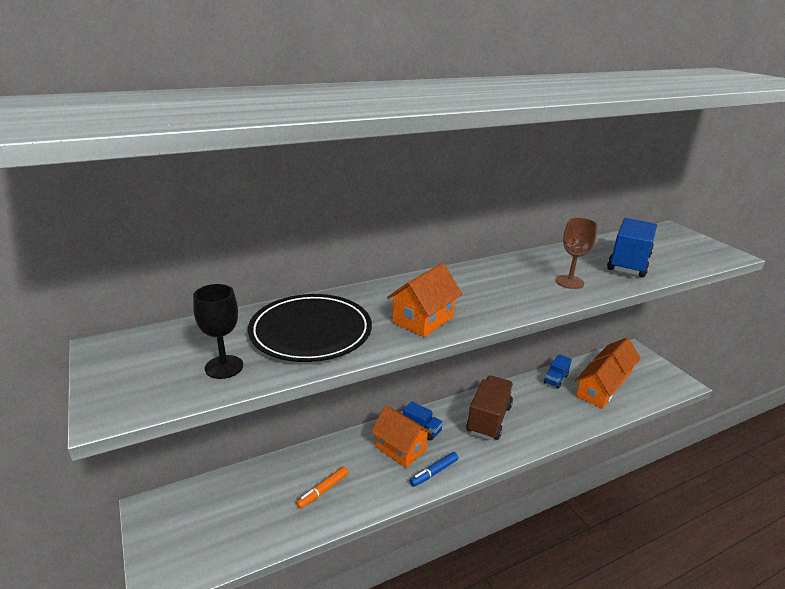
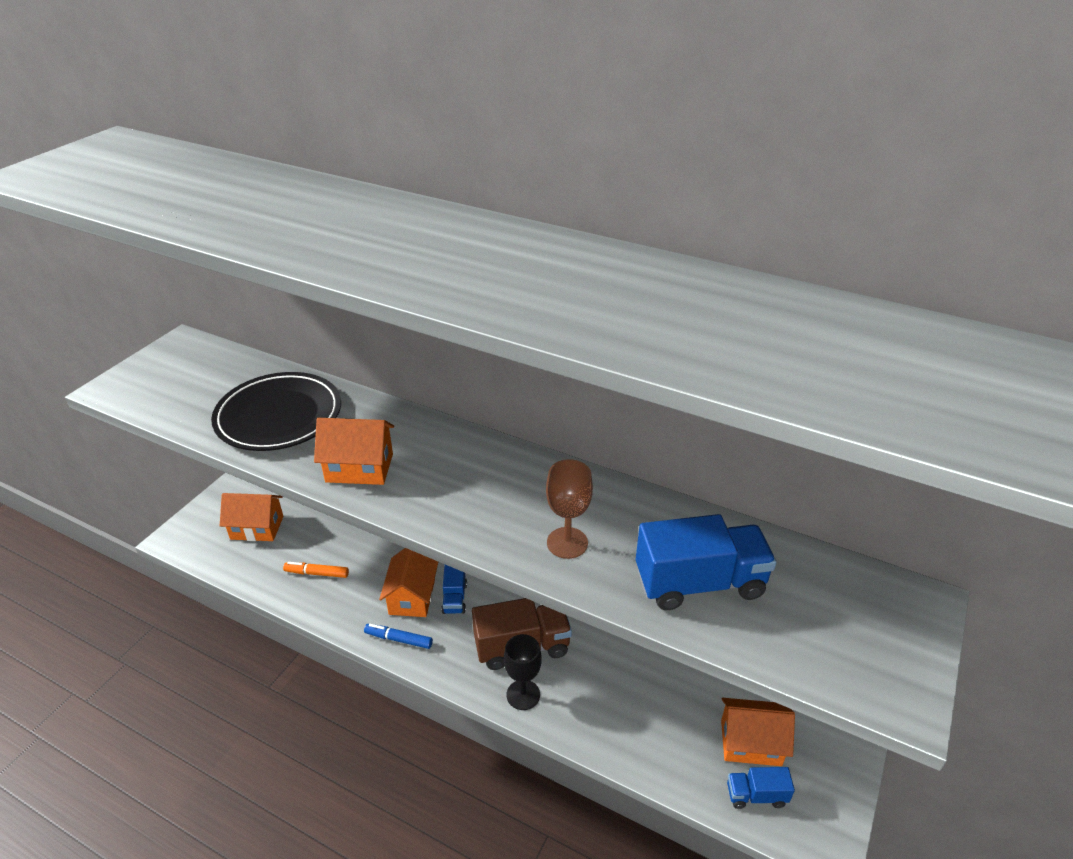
camera: 55 degrees right, 10 degrees up
black goblet [193,284,243,379] -> black goblet moved to [504,634,542,710]
blue truck [543,354,572,389] -> blue truck moved to [727,767,795,809]
orange house [575,355,625,409] -> orange house moved to [220,493,284,541]

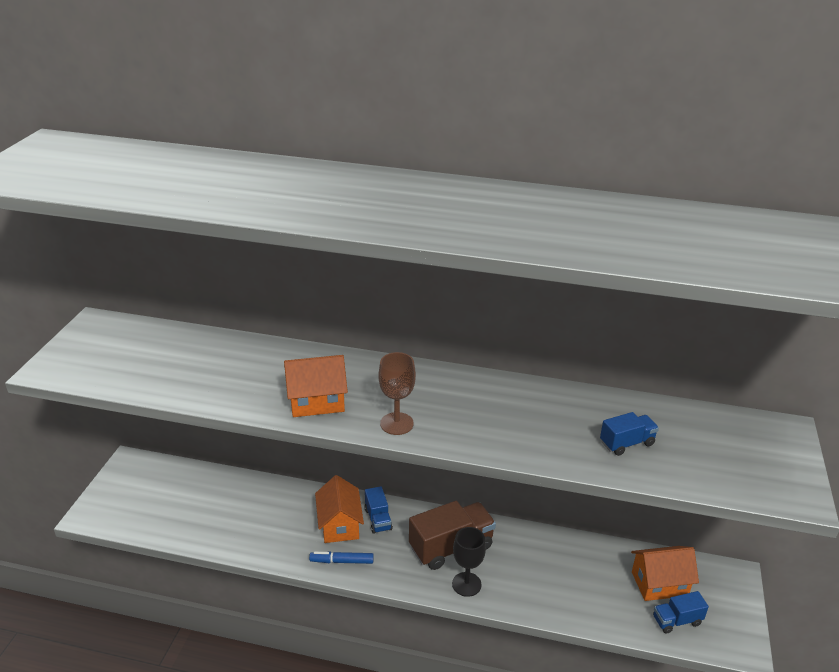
camera: 15 degrees left, 5 degrees down
black plate [211,372,341,451] -> none
orange house [220,493,284,541] -> none
orange marker [283,562,349,578] -> none
brown goblet [546,459,593,559] -> brown goblet moved to [378,352,416,435]
blue truck [636,514,776,610] -> blue truck [600,412,659,456], size x0.55

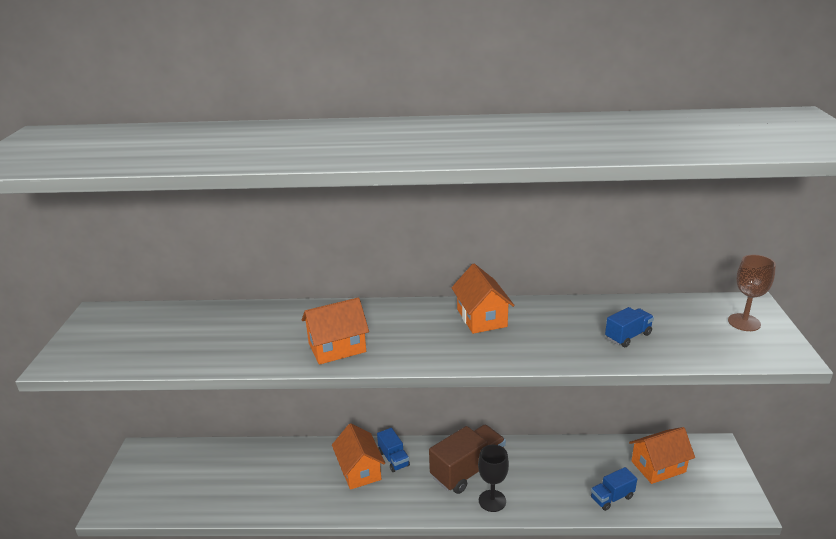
camera: 10 degrees left, 5 degrees down
blue marker [309,551,374,564] -> none
brown goblet [378,352,416,435] -> brown goblet moved to [728,255,776,331]
blue truck [653,591,709,634] -> blue truck moved to [591,467,637,511]
none -> orange house [451,264,515,334]

